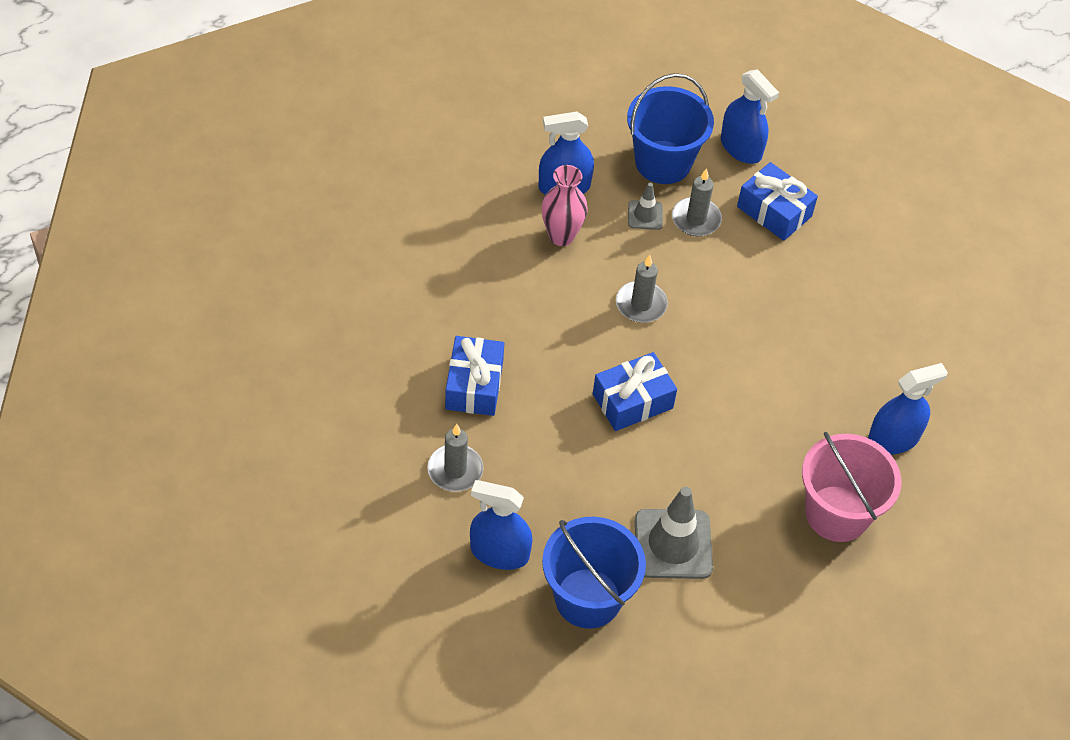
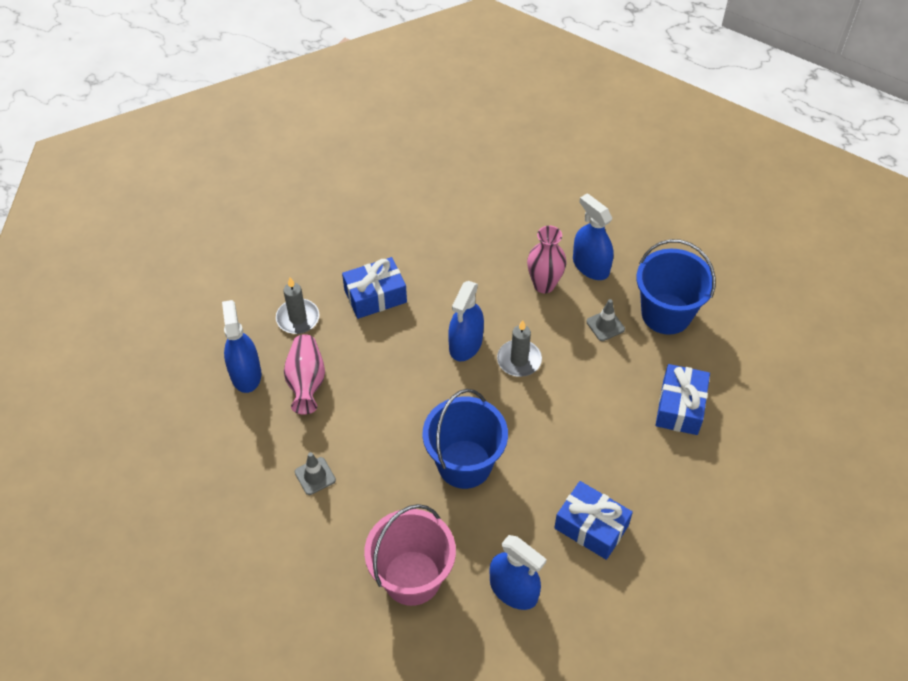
camera: 65 degrees right, 0 degrees up
blue bucket [542,517,646,629] -> blue bucket moved to [423,389,508,489]
blue gift [593,352,677,431] -> blue gift moved to [554,481,633,560]
grey traffic cone [635,487,713,579] -> grey traffic cone [295,452,336,495], size x0.52
grey candle [672,168,722,236] -> none
blue spray bottle [721,69,779,164] -> blue spray bottle moved to [448,281,484,361]
none -> pink vase [284,334,325,415]

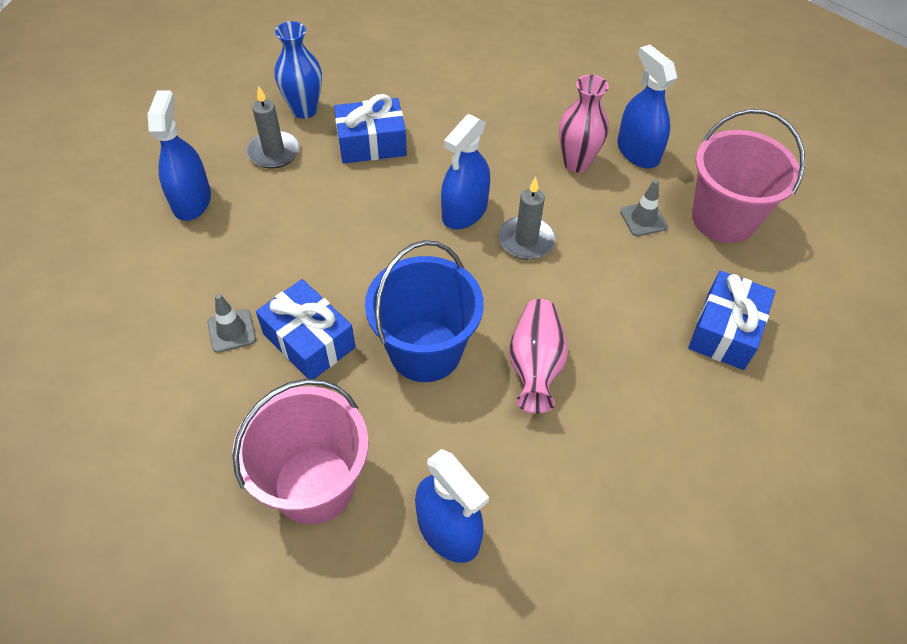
camera: 10 degrees right, 0 degrees up
pink vase [284,334,325,415] -> pink vase moved to [509,299,568,413]
blue gift [554,481,633,560] -> blue gift moved to [256,279,356,379]
blue bucket [636,239,716,335] -> pink bucket [692,109,805,243]
none -> blue vase [274,21,322,119]

